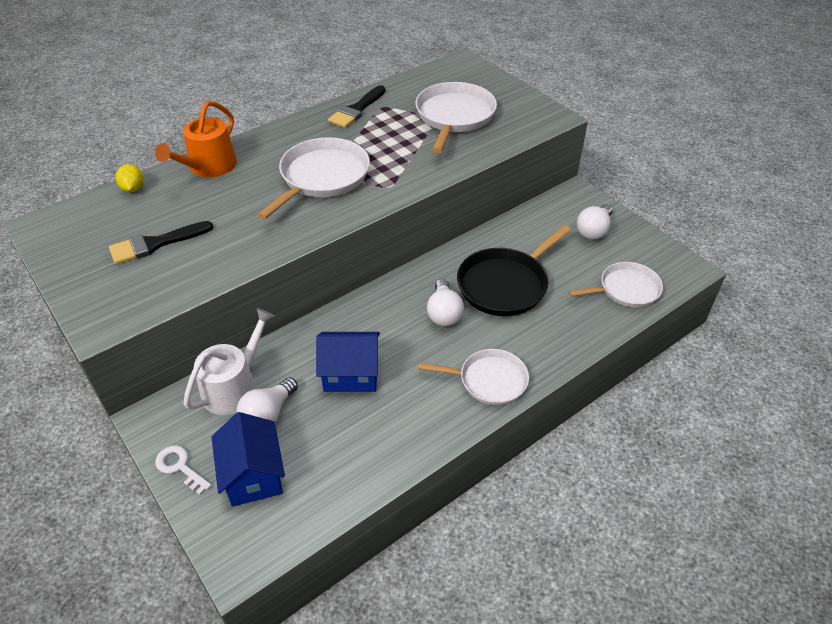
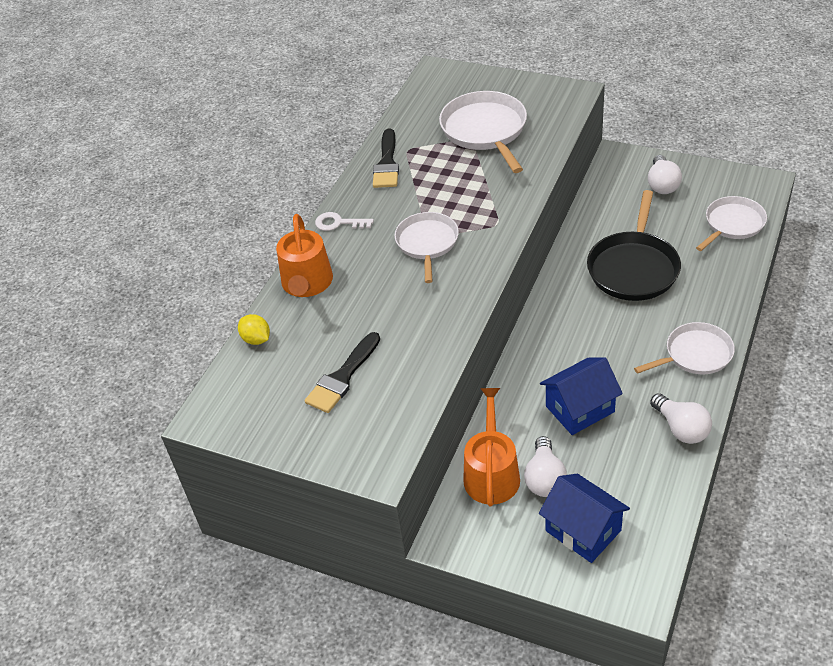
camera: 25 degrees left, 0 degrees up
white key [155,445,212,495] -> white key moved to [315,212,374,231]
white watering can [183,308,275,415] -> orange watering can [463,388,520,506]
white pan [257,137,370,219] -> white pan [395,212,459,283], size x0.66
white light bulb [427,279,464,326] -> white light bulb moved to [650,393,712,444]

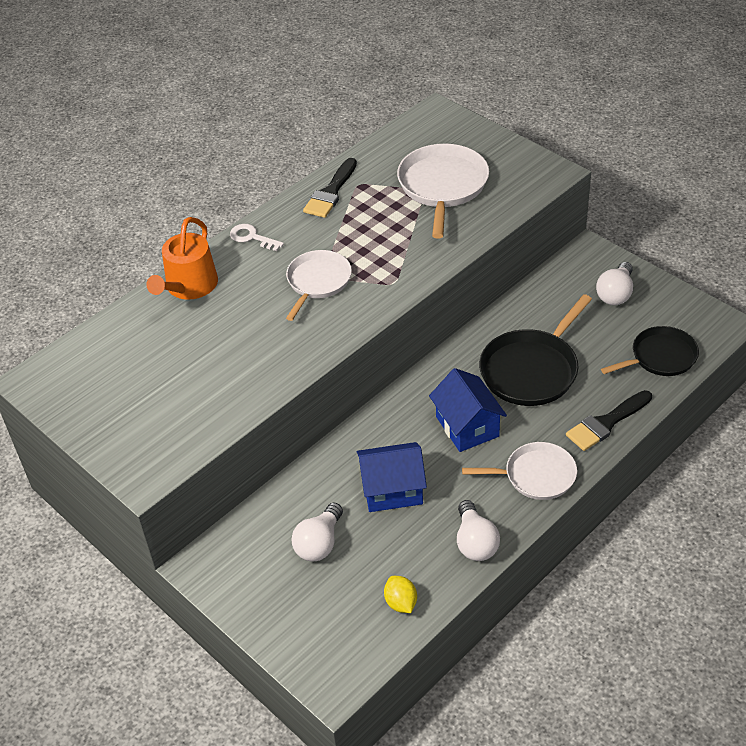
camera: 20 degrees right, 0 degrees up
yellow lemon [238,314,270,345] -> yellow lemon moved to [384,576,417,613]
black brush [305,332,380,413] -> black brush moved to [566,390,652,451]
orange watering can [463,388,520,506] -> none
blue house [539,474,630,563] -> blue house moved to [429,368,507,452]
white pan [696,196,767,251] -> black pan [601,326,699,376]

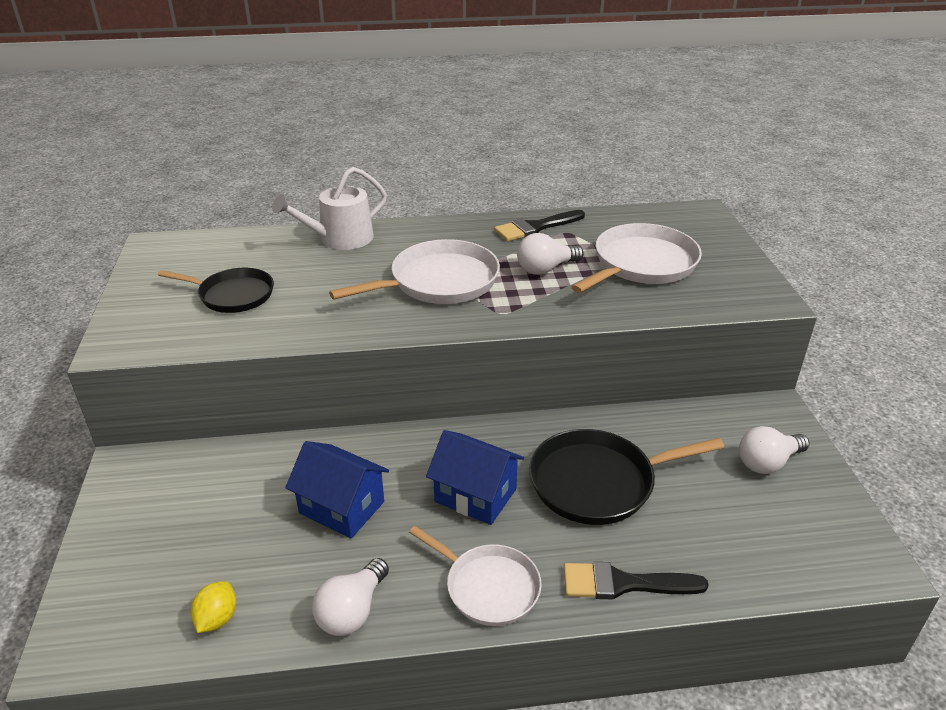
camera: 35 degrees right, 10 degrees down
orange watering can [146,217,218,300] -> white watering can [272,167,387,250]
white key [230,224,284,251] -> none
white pan [286,250,352,321] -> white pan [329,239,500,304], size x1.50
white light bulb [291,503,343,562] -> white light bulb moved to [517,233,584,275]
blue house [429,368,507,452] -> blue house turned 75 degrees counterclockwise [426,430,524,525]
black pan [601,326,699,376] -> black pan moved to [158,268,274,313]

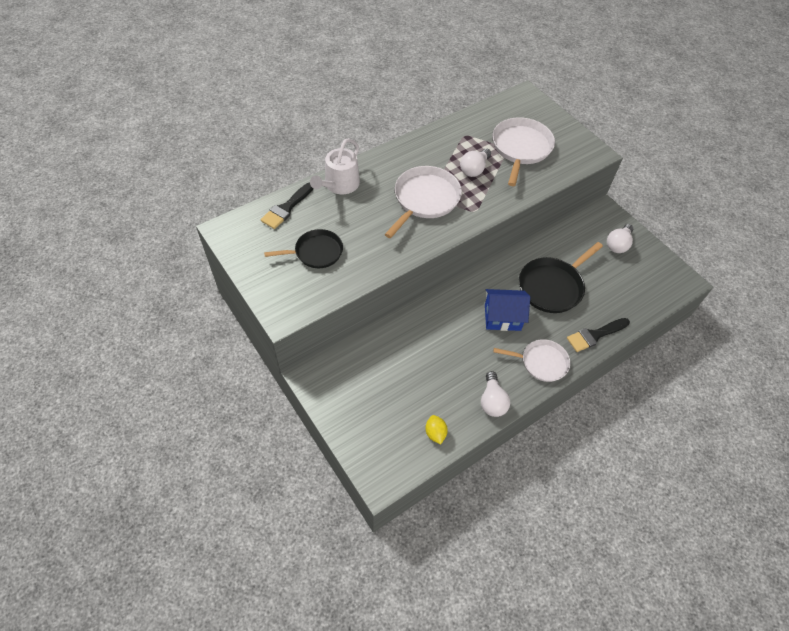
camera: 30 degrees left, 20 degrees up
blue house [285,441,389,538] -> none
black brush [494,210,585,241] -> black brush moved to [261,183,313,229]

